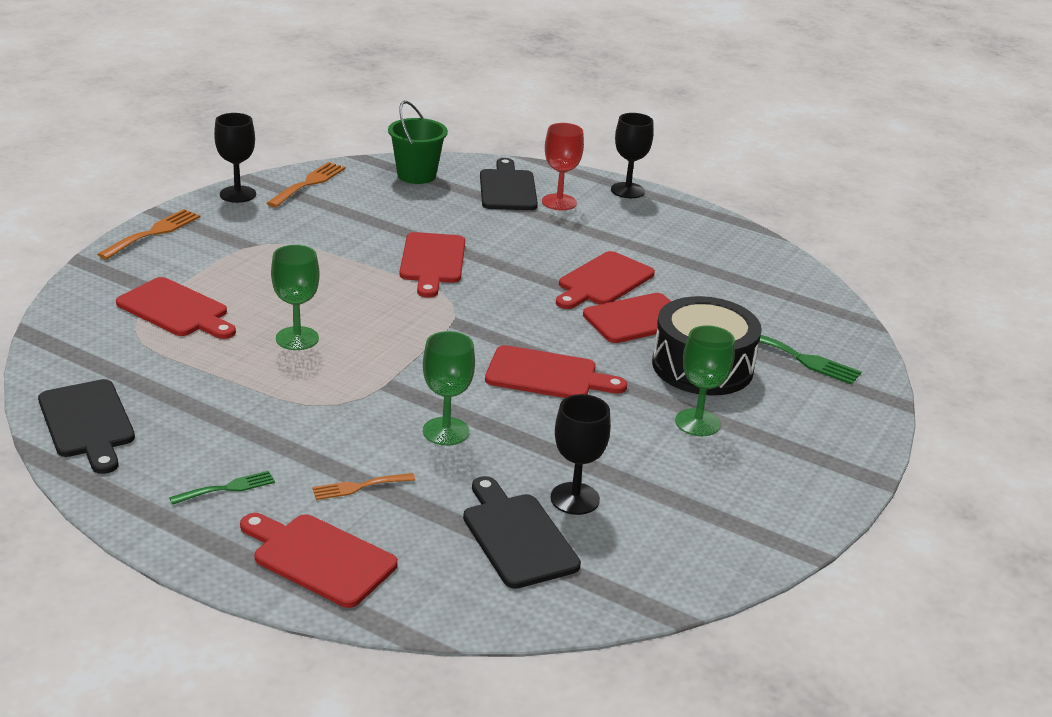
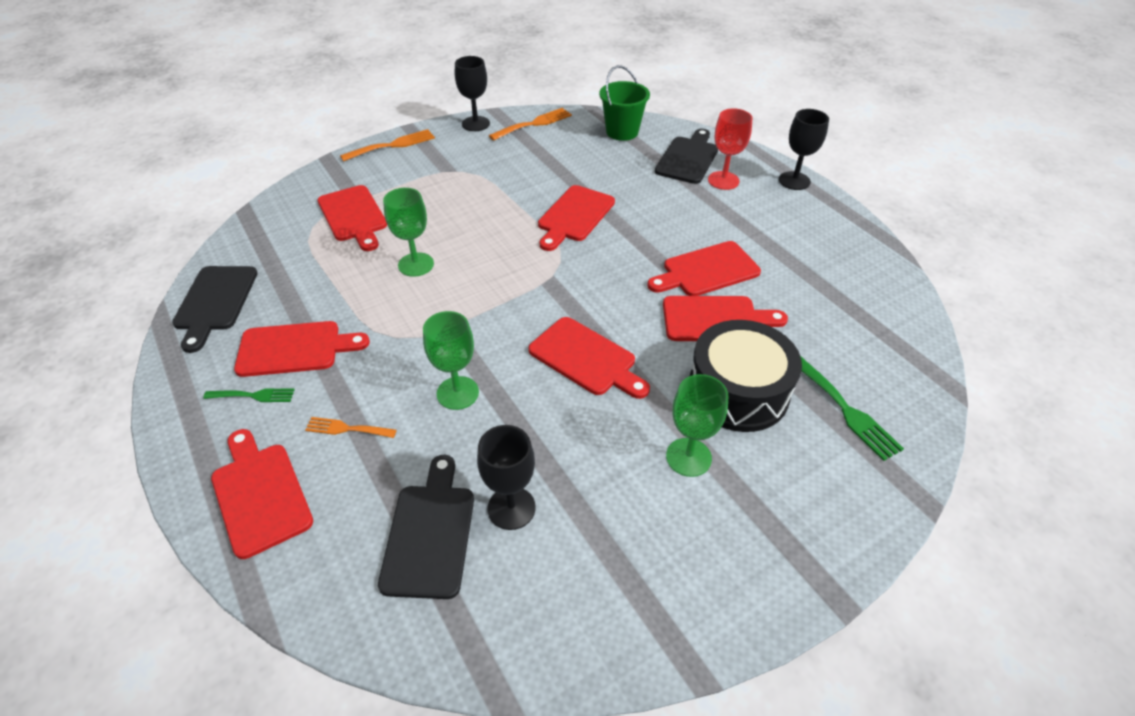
camera: 30 degrees right, 15 degrees up
none -> red cutting board [234,321,370,377]

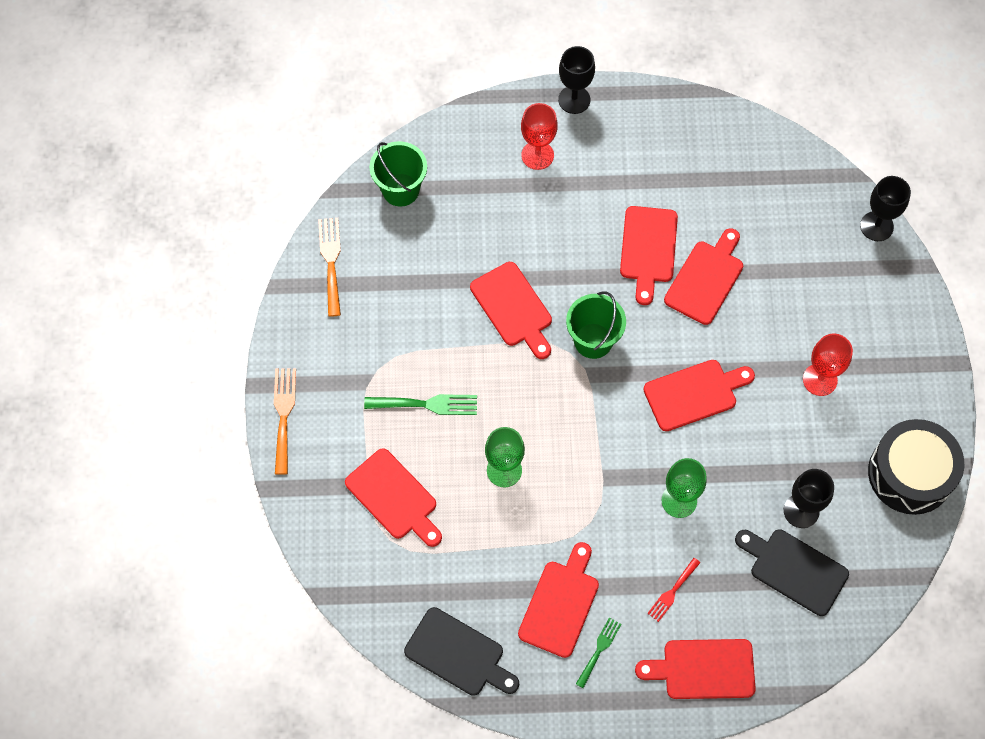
camera: 60 degrees left, 20 degrees up
orange fork [305,417,396,438] -> red fork [647,558,700,622]
red cutting board [317,185,387,251] -> red cutting board turned 45 degrees clockwise [345,448,442,547]
black goblet [455,56,490,131] -> black goblet moved to [860,176,911,241]
black cutting board [655,129,718,184] -> none
green goblet [666,374,728,477] -> red goblet [803,334,853,396]
black drum [690,320,802,432] -> black drum moved to [868,419,964,515]
green fork [800,356,904,461] -> green fork moved to [364,394,477,415]
none -> green bucket [566,291,626,359]

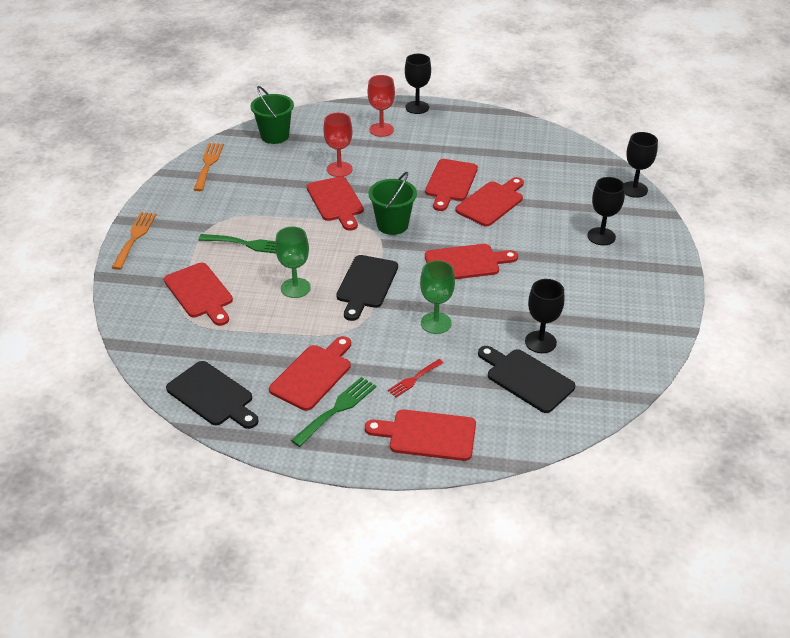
camera: 10 degrees right, 25 degrees down
green fork [576,617,622,688] -> green fork [291,377,376,447], size x1.57
red goblet [803,334,853,396] -> red goblet moved to [323,113,353,177]
black drum [868,419,964,515] -> none
none -> black cutting board [336,255,398,321]
none -> black goblet [587,177,625,245]

